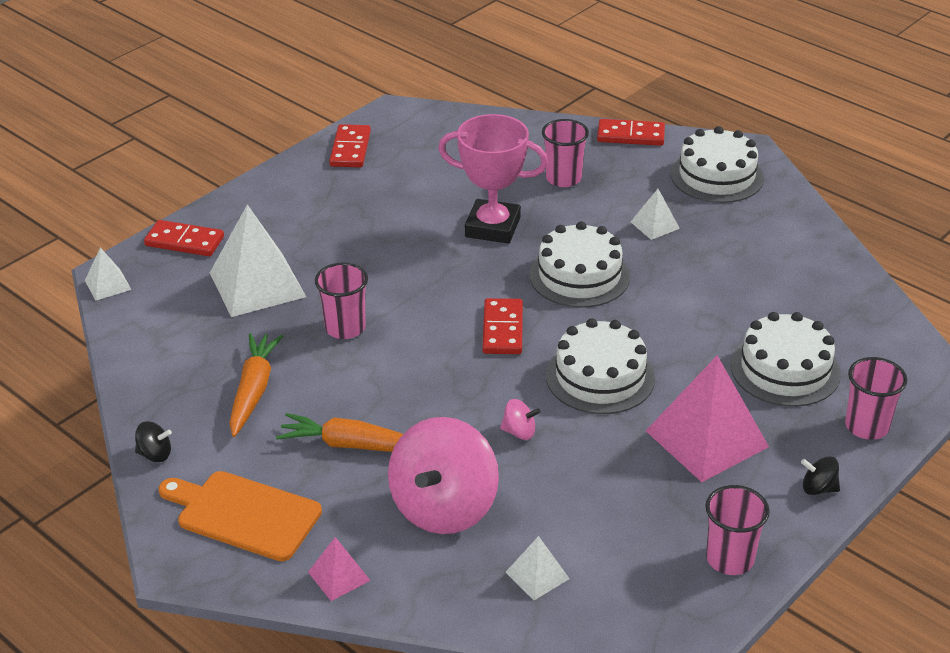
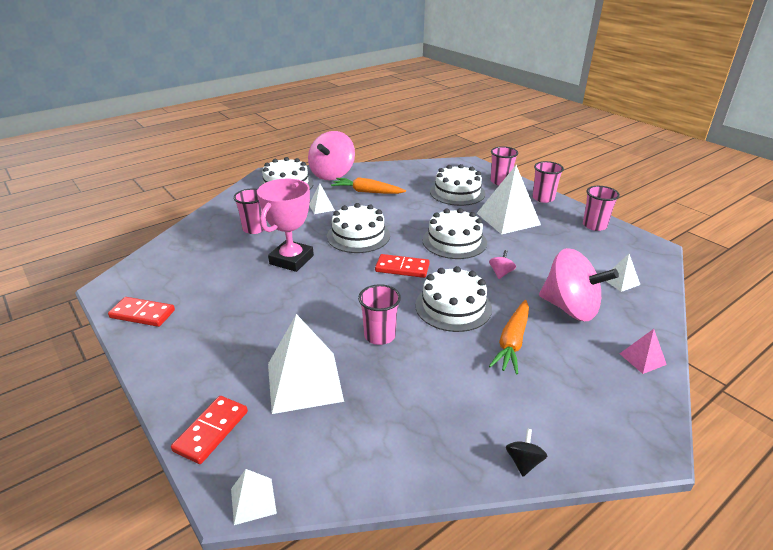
camera: 80 degrees left, 5 degrees down
orange cutting board [159,471,322,561] -> none
orange carrot [229,333,283,437] -> orange carrot moved to [331,177,406,194]
red domino [597,119,665,146] -> none
pink pyramid [646,355,769,482] -> white pyramid [477,165,541,234]
black spinning top [801,456,840,495] -> pink cup [532,161,564,203]
none -> pink spinning top [308,131,355,180]
none -> white cake [415,266,492,332]

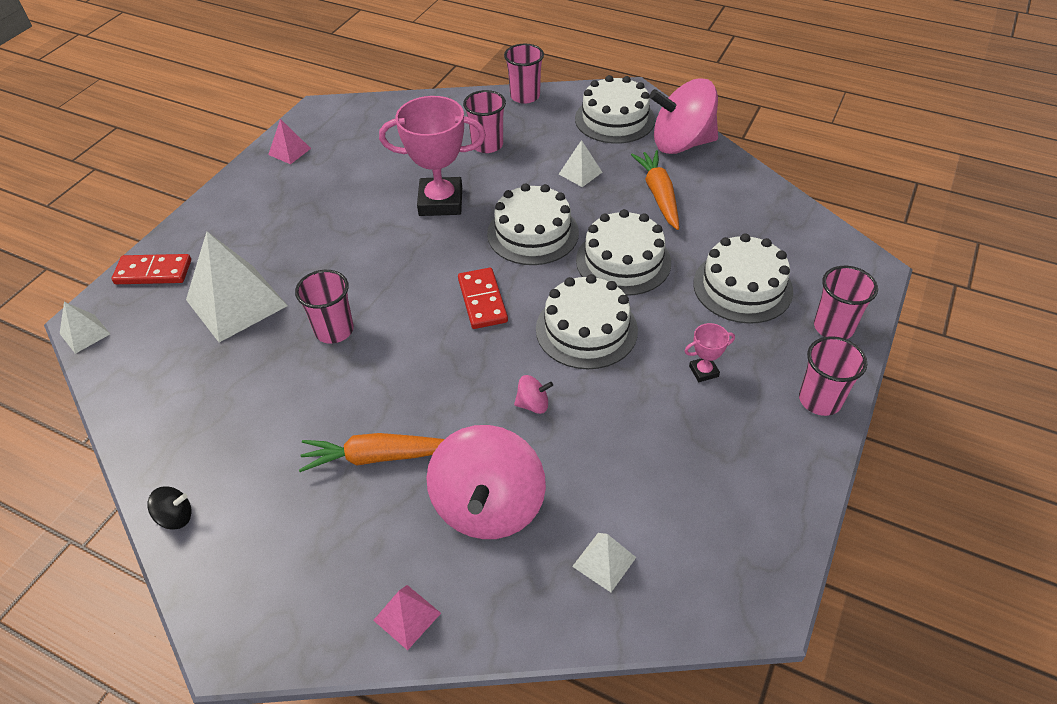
camera: 65 degrees right, 15 degrees up
red domino [108,297,175,327] -> pink pyramid [268,119,311,164]
white cake [415,266,492,332] -> white cake moved to [576,209,671,296]
white pyramid [477,165,541,234] -> pink trophy [685,323,735,382]
pink cup [583,186,620,231] -> pink cup moved to [504,44,544,104]

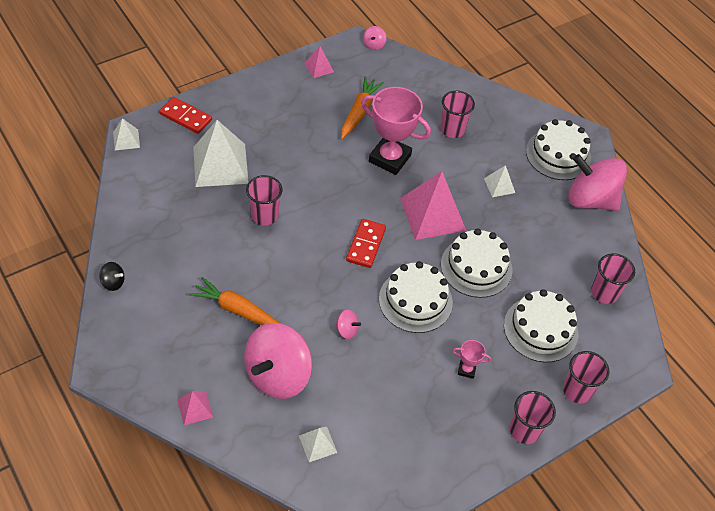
camera: 25 degrees right, 5 degrees up
white cake [487,183,579,265] -> pink pyramid [400,171,466,240]
pink cup [504,44,544,104] -> pink cup moved to [591,253,635,304]
orange carrot [631,150,679,230] -> orange carrot moved to [341,76,384,139]
none -> pink spinning top [363,26,386,50]

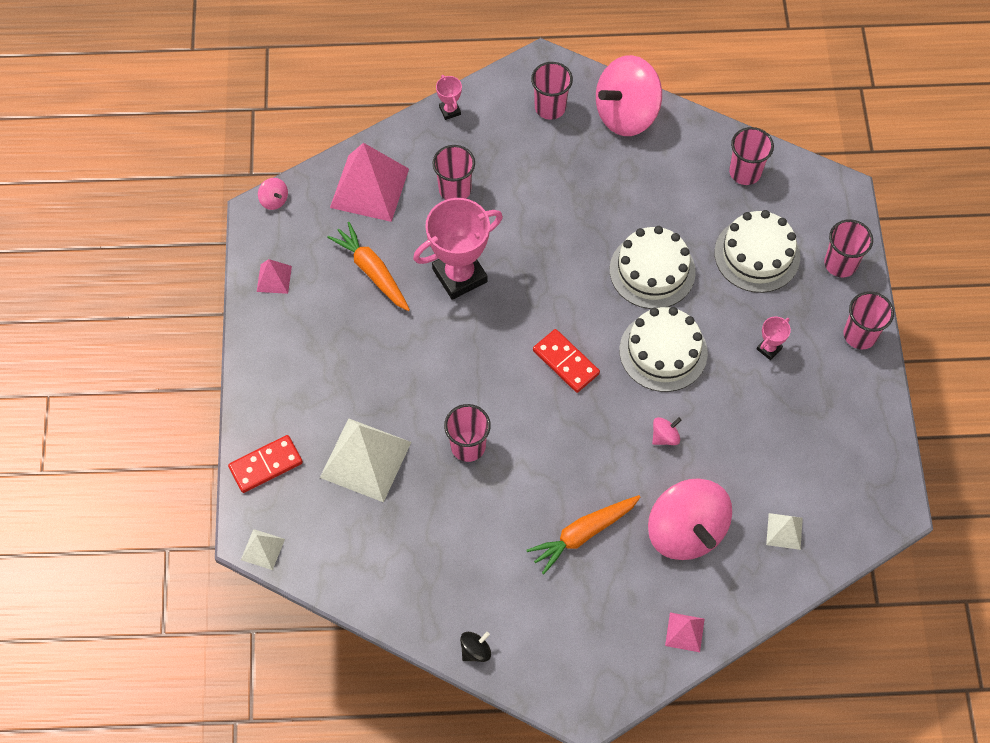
camera: 55 degrees left, 10 degrees up
pink pyramid [400,171,466,240] -> pink pyramid moved to [330,143,409,222]
white pyramid [484,165,515,197] -> none
white cake [526,119,591,180] -> pink cup [531,62,573,120]
none -> pink trophy [436,75,462,120]

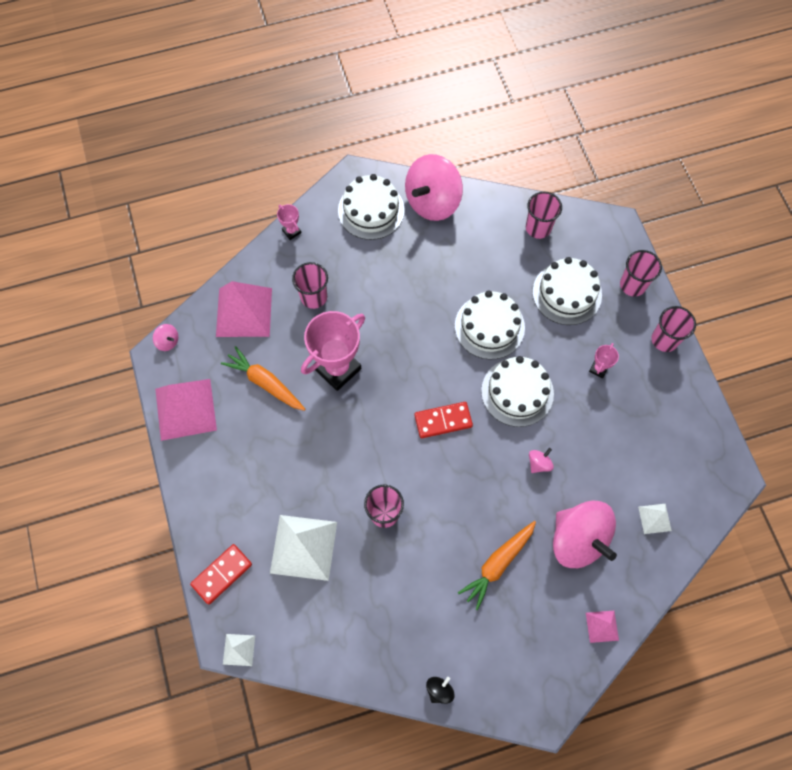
camera: 15 degrees left, 5 degrees up
pink pyramid [257,259,292,294] -> pink pyramid [155,379,217,441], size x2.08
pink cup [531,62,573,120] -> white cake [338,174,405,240]
red domino [533,329,600,393] -> red domino turned 45 degrees counterclockwise [414,402,473,438]

